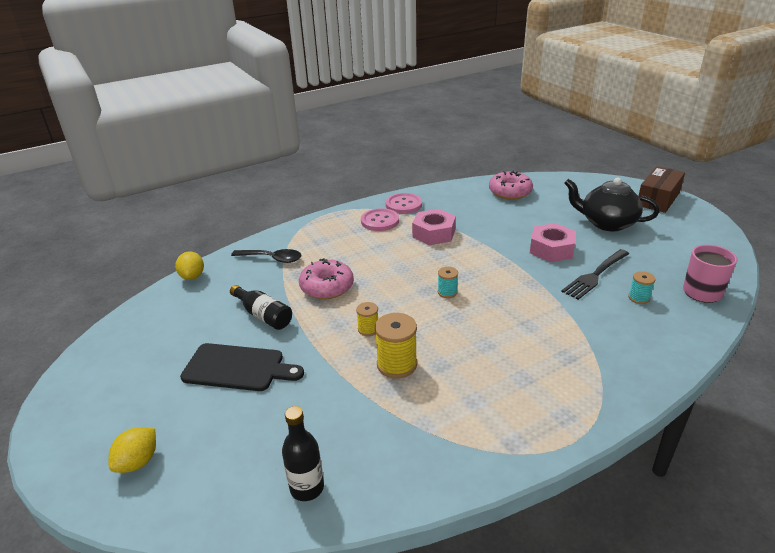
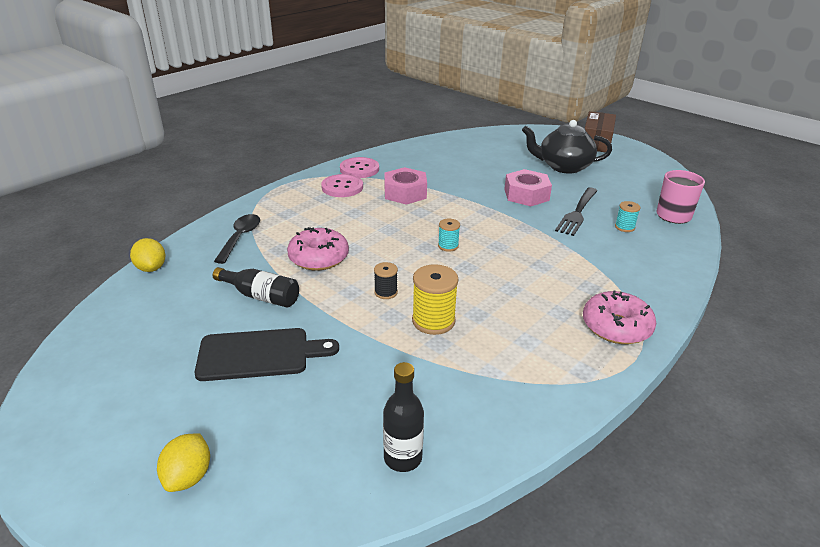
camera: 20 degrees left, 0 degrees up
black spoon [231,249,302,263] -> black spoon turned 75 degrees counterclockwise [214,214,260,264]
yellow spool [356,302,378,336] -> black spool [374,262,398,299]
pink donut [489,171,533,200] -> pink donut moved to [583,290,656,344]

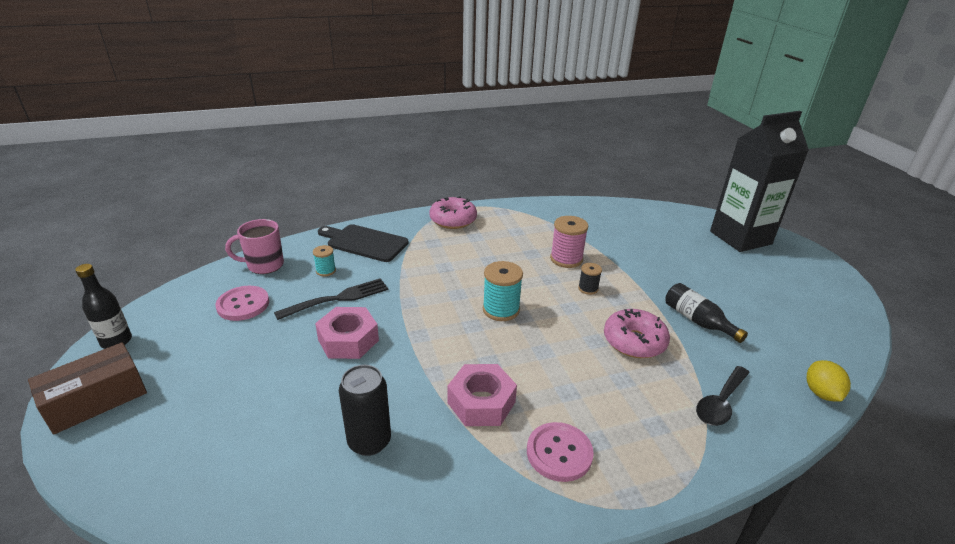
camera: 150 degrees left, 0 degrees up
yellow lemon [157,433,210,492] -> black carton [710,111,809,252]
black cutting board [195,328,339,381] -> black cutting board moved to [318,224,409,262]
pink button [340,157,379,178] -> pink button moved to [215,286,269,321]
black bottle [383,362,424,472] -> black bottle moved to [75,264,132,349]
yellow spool [412,264,459,335] -> pink spool [550,216,588,268]
turquoise spool [438,219,460,252] -> turquoise spool [483,261,523,321], size x1.76
black teapot [522,120,612,174] -> none
none -> black can [339,365,391,456]

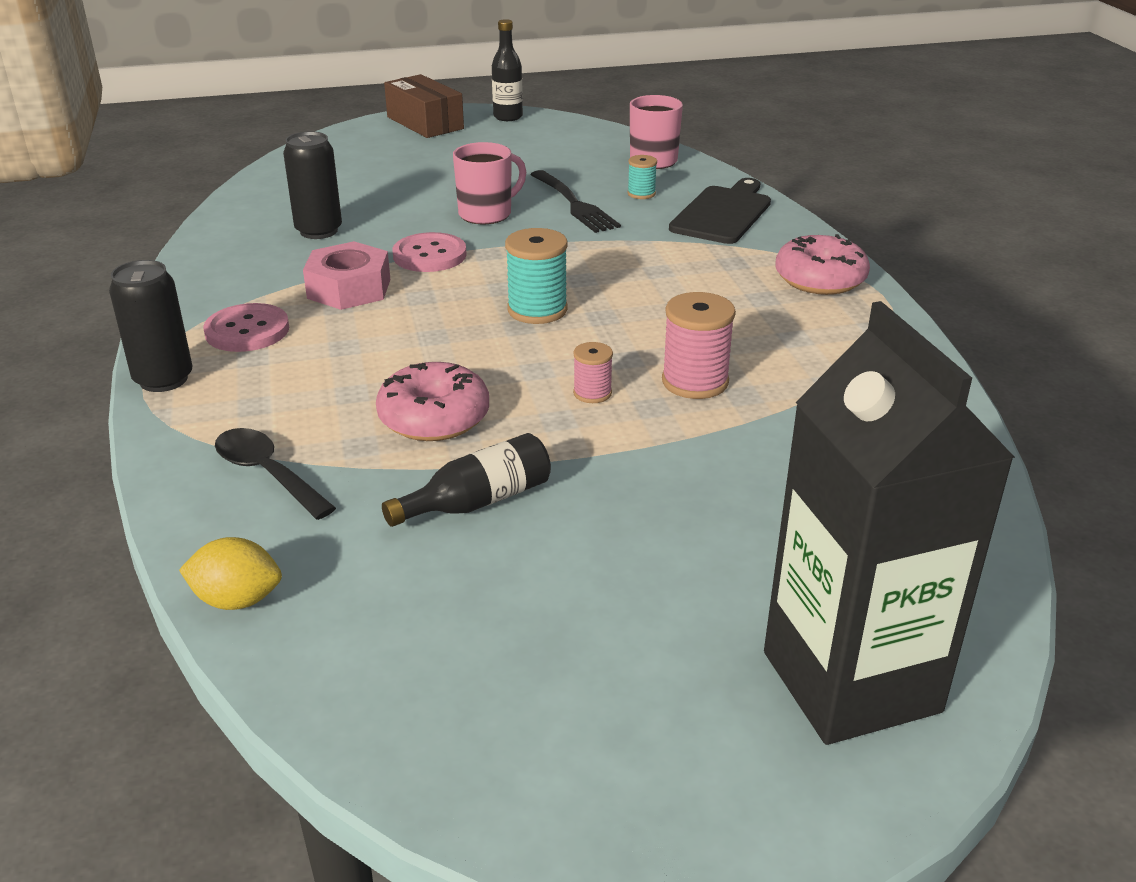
camera: 95 degrees right, 0 degrees up
pink button [215,286,269,321] -> pink button moved to [393,232,467,272]
pink nut [315,307,379,359] -> pink mug [453,142,526,224]
black spool [578,263,602,295] -> pink spool [573,342,613,403]
none -> black can [109,260,192,392]

